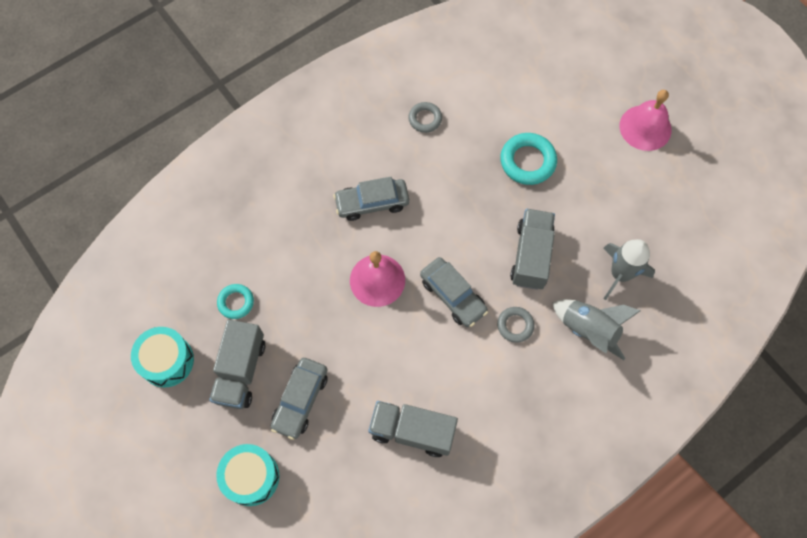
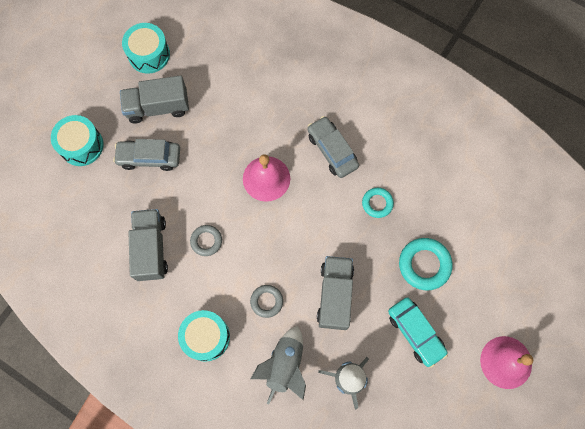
camera: 70 degrees right, 5 degrees up
turquoise ring [217,284,254,319] -> turquoise ring moved to [362,188,394,218]
grey ring [408,102,442,133] -> grey ring moved to [190,225,222,256]
grey car [420,257,488,327] -> none
grey truck [510,209,555,290] -> grey truck turned 75 degrees counterclockwise [317,256,354,330]
none -> turquoise drum [178,310,230,362]
none -> turquoise car [388,297,448,368]

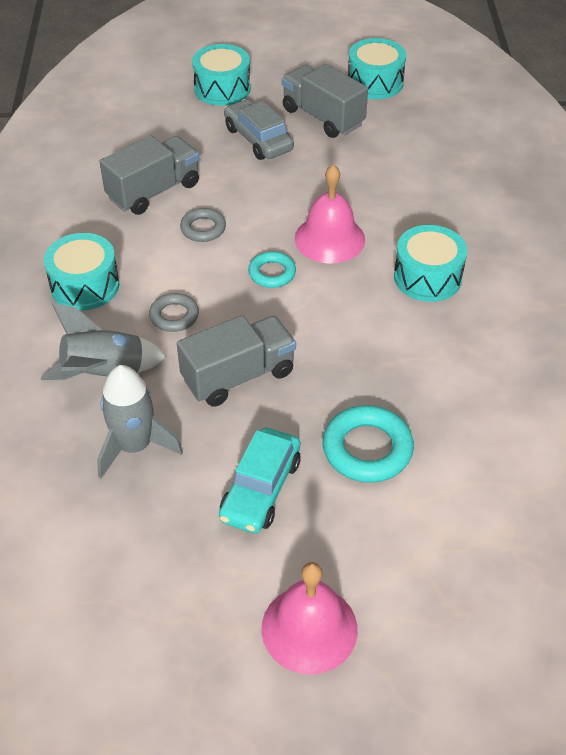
camera: 55 degrees right, 25 degrees down
grey car [307,116,359,178] -> turquoise drum [394,225,467,302]
turquoise ring [362,188,394,218] -> turquoise ring moved to [248,251,296,288]

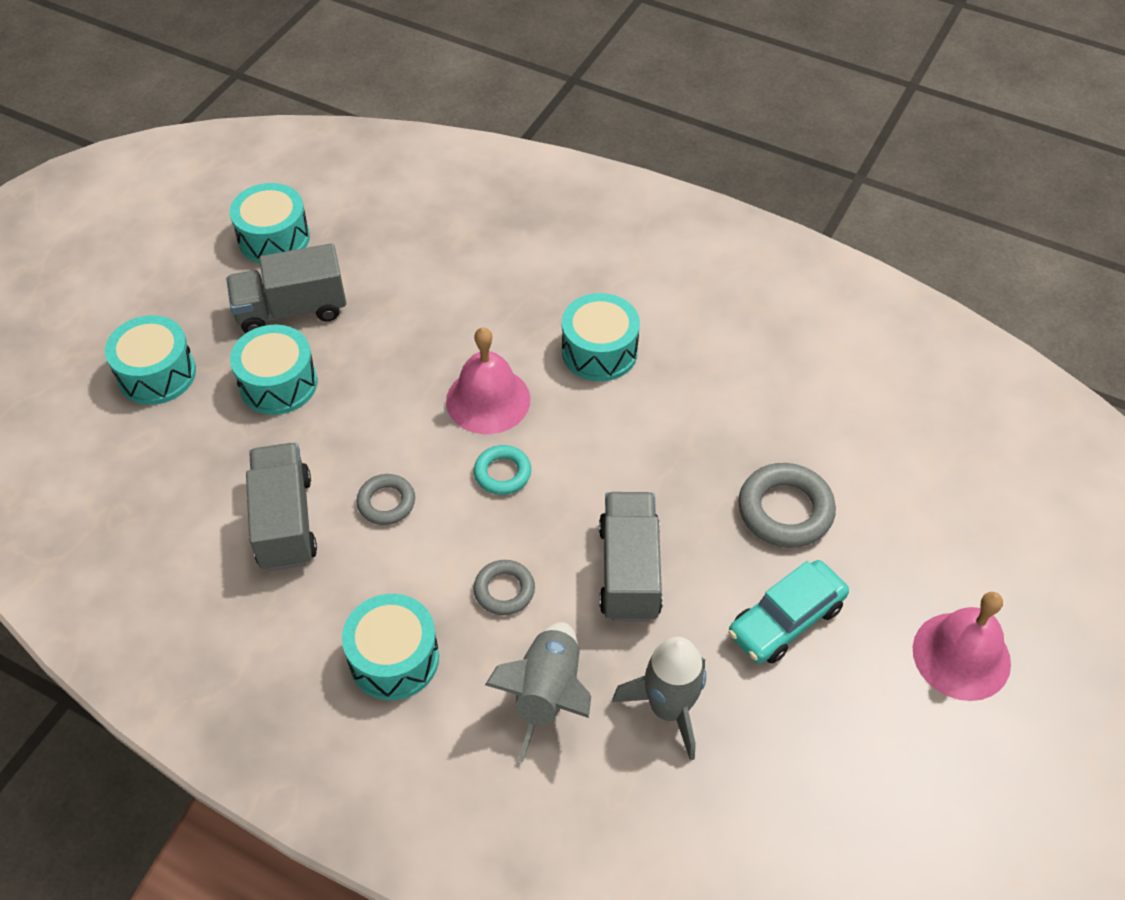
camera: 60 degrees left, 5 degrees up
turquoise car [219,428,301,533] -> turquoise car turned 90 degrees clockwise [728,560,849,664]
grey car [224,99,294,160] -> turquoise drum [230,325,317,415]
turquoise ring [323,405,414,483] -> grey ring [738,463,836,548]

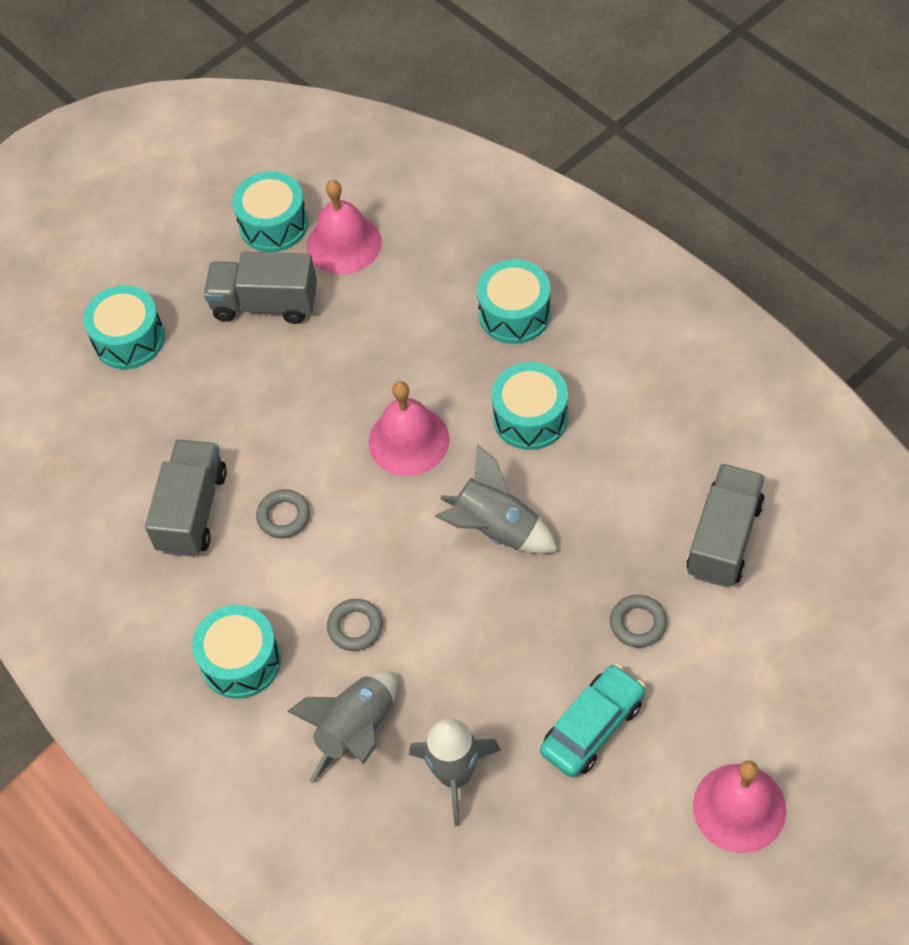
camera: 25 degrees right, 5 degrees up
turquoise drum [230,325,317,415] -> turquoise drum moved to [477,259,551,344]
turquoise ring [474,445,531,495] -> none
grey truck [599,492,663,622] -> grey truck moved to [686,464,765,587]
turquoise car [728,560,849,664] -> turquoise car turned 150 degrees clockwise [540,664,645,777]
grey ring [738,463,836,548] -> grey ring [610,595,667,648], size x0.61
none -> pink bell [307,180,382,275]
none -> grey rocket [435,444,557,554]

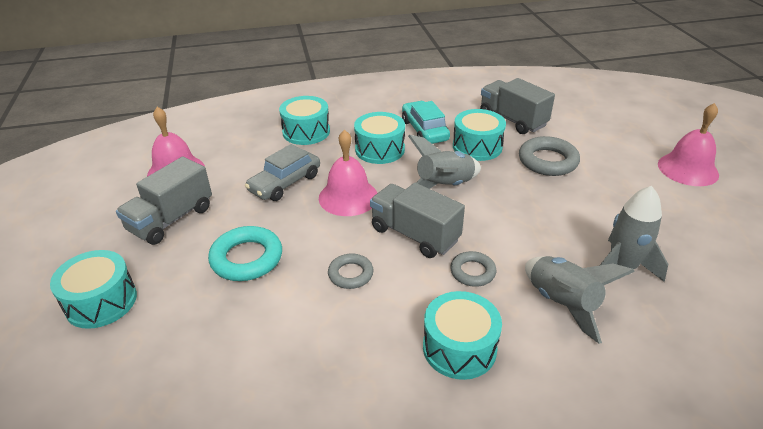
camera: 65 degrees left, 20 degrees down
grey truck [145,440,227,557] -> grey truck moved to [370,183,465,258]
turquoise drum [233,171,308,252] -> turquoise drum moved to [453,109,506,161]
turquoise car [540,664,645,777] -> turquoise car moved to [402,101,450,144]
grey ring [610,595,667,648] -> grey ring [519,136,580,176], size x1.64
none -> turquoise ring [208,226,282,281]
none -> grey car [245,144,320,201]

